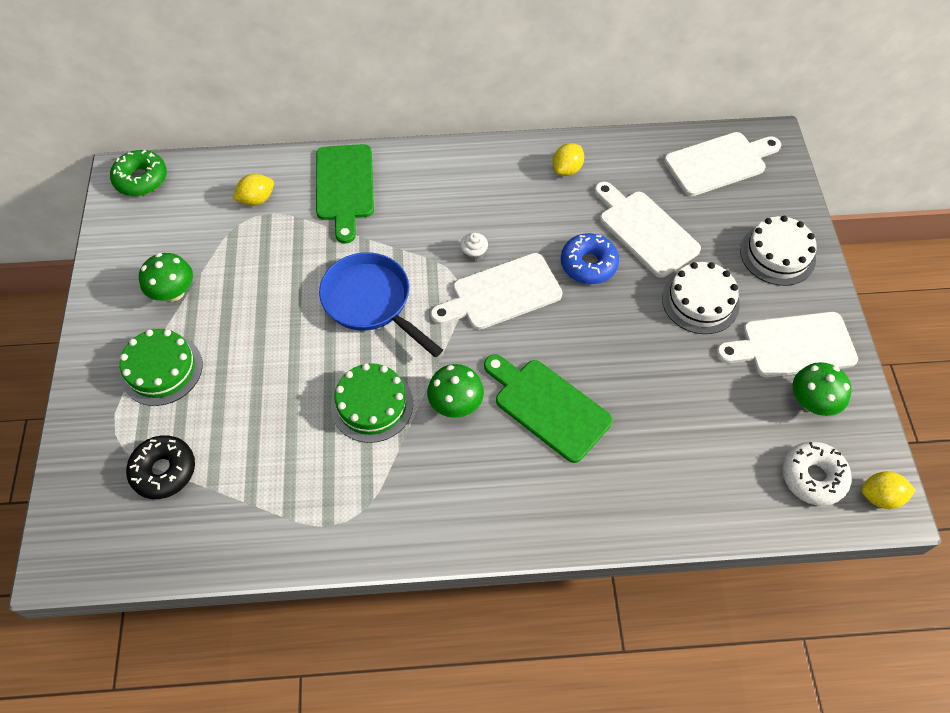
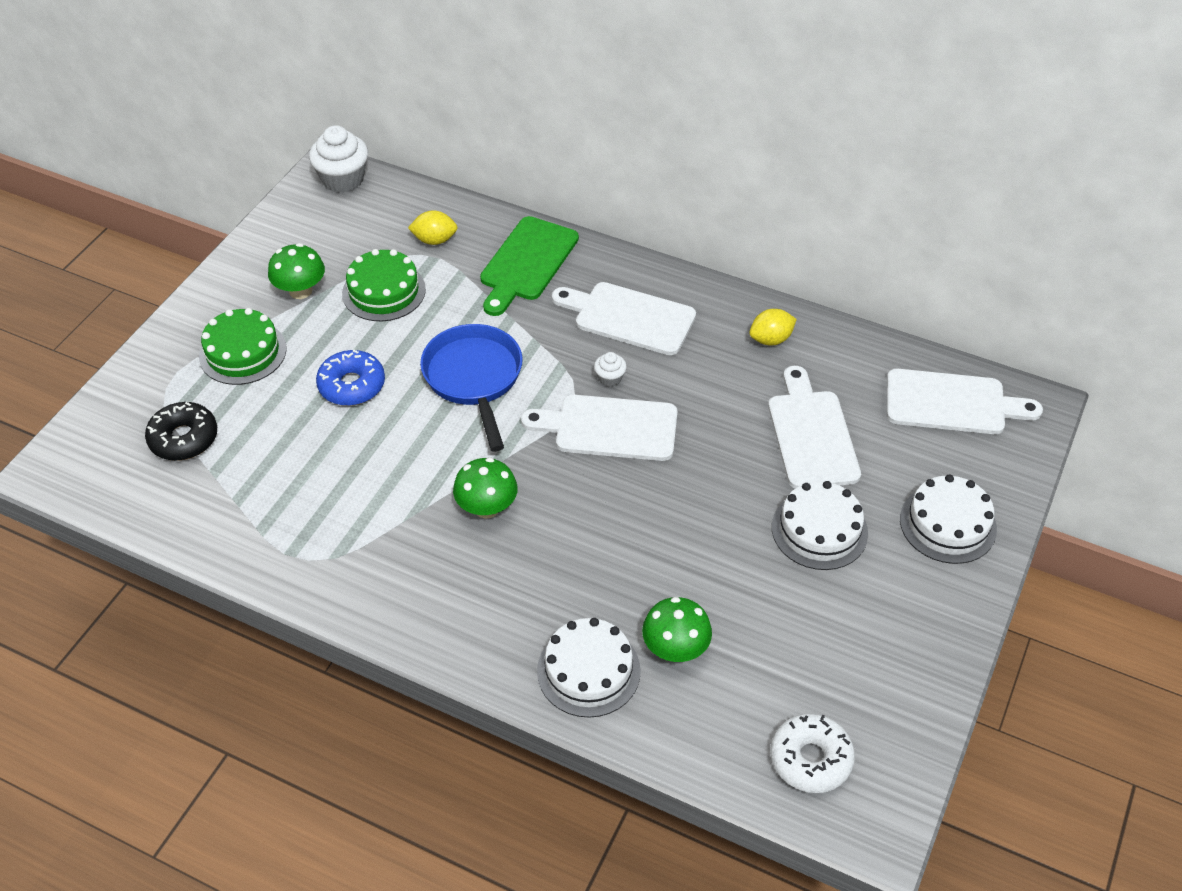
camera: 30 degrees right, 10 degrees down
green donut [110,150,167,196] -> white cupcake [309,125,368,193]
green cake [331,363,413,443] -> green cake moved to [342,249,426,321]
green cutting board [484,354,613,463] -> none
blue donut [561,233,619,284] -> blue donut moved to [316,350,385,406]
white cutting board [716,312,858,378] -> white cutting board moved to [552,282,696,355]
green mushroom [793,362,852,416] -> green mushroom moved to [642,597,712,662]
yellow lemon [861,471,916,509] -> none
none -> white cake [537,618,641,718]

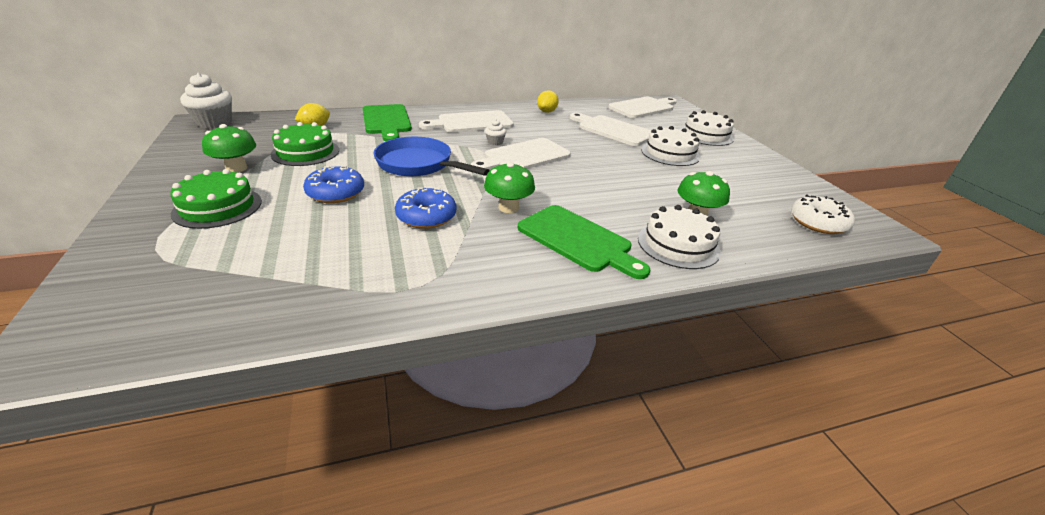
camera: 45 degrees left, 15 degrees down
black donut [145,402,217,461] -> none
none -> blue donut [395,187,456,229]
none -> green cutting board [518,205,650,279]

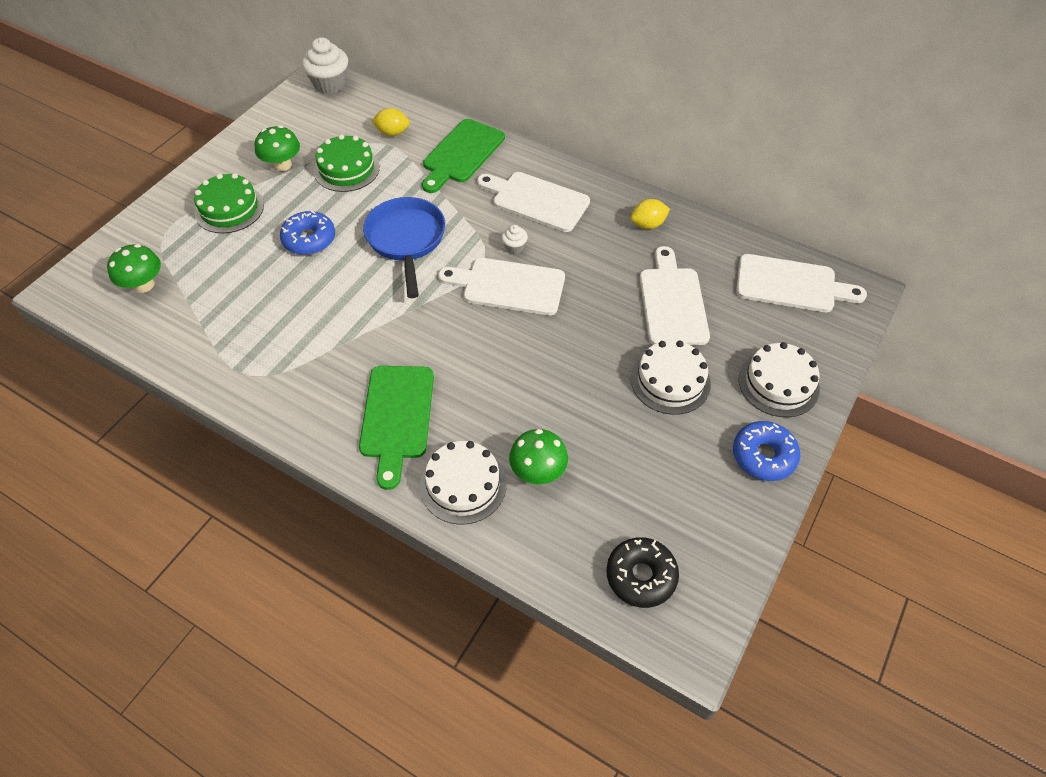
camera: 50 degrees right, 20 degrees up
blue donut [395,187,456,229] -> blue donut moved to [733,421,800,481]
green mushroom [484,162,535,213] -> green mushroom moved to [107,244,161,293]
white donut [791,195,855,234] -> black donut [606,537,679,608]

